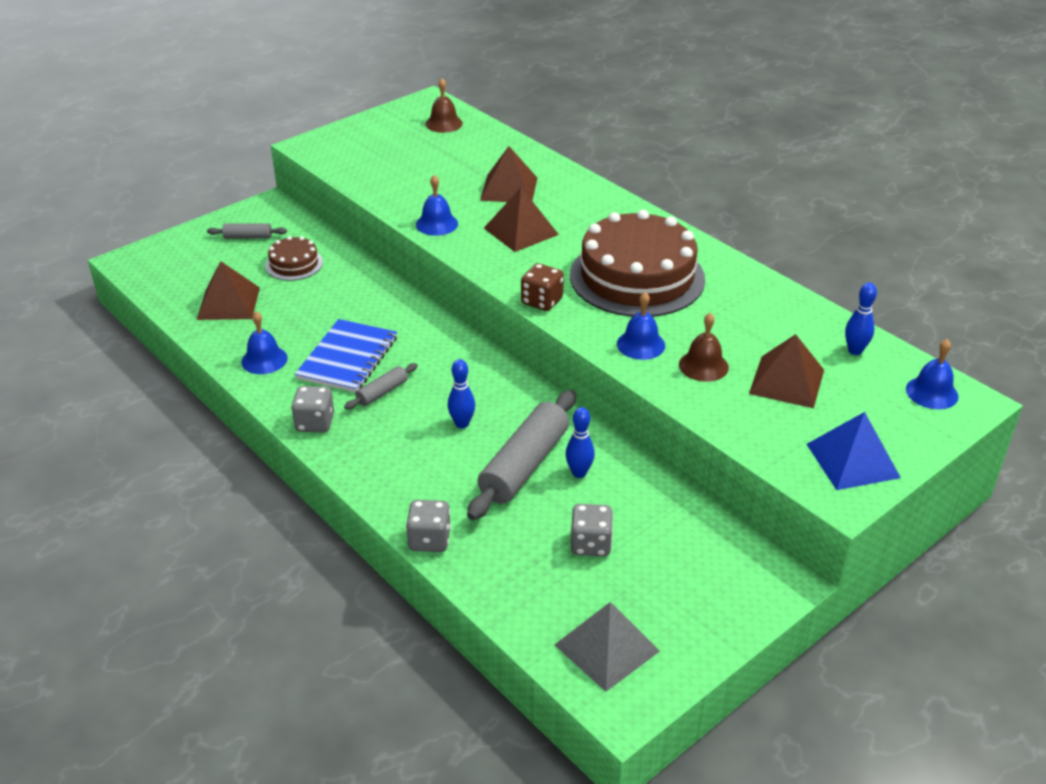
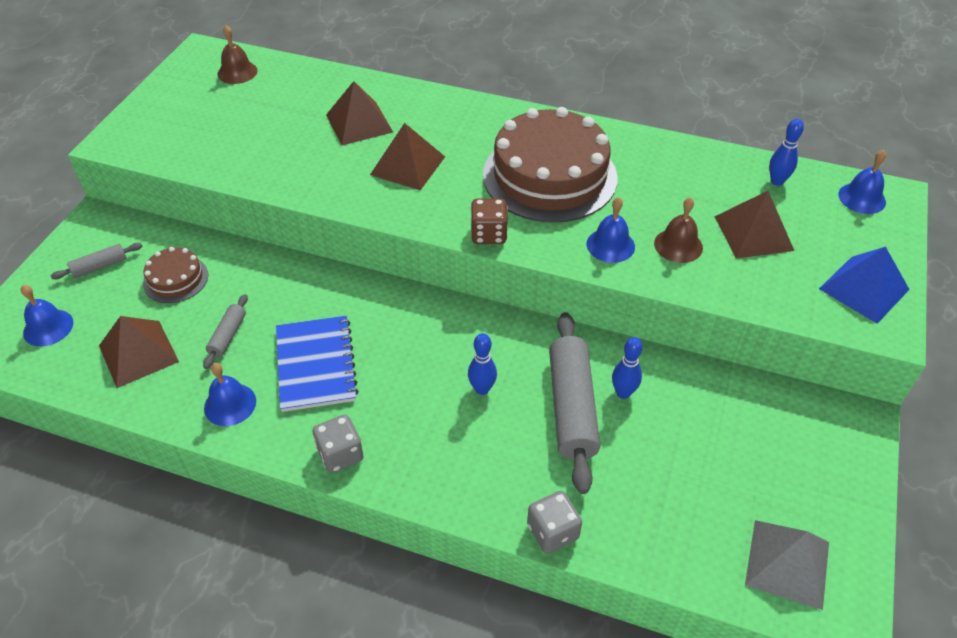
camera: 30 degrees left, 10 degrees up
grey rolling pin [344,363,418,410] -> grey rolling pin moved to [203,294,248,369]
blue bell [416,175,458,236] -> blue bell moved to [21,285,73,346]
grey dice [571,504,613,557] -> none

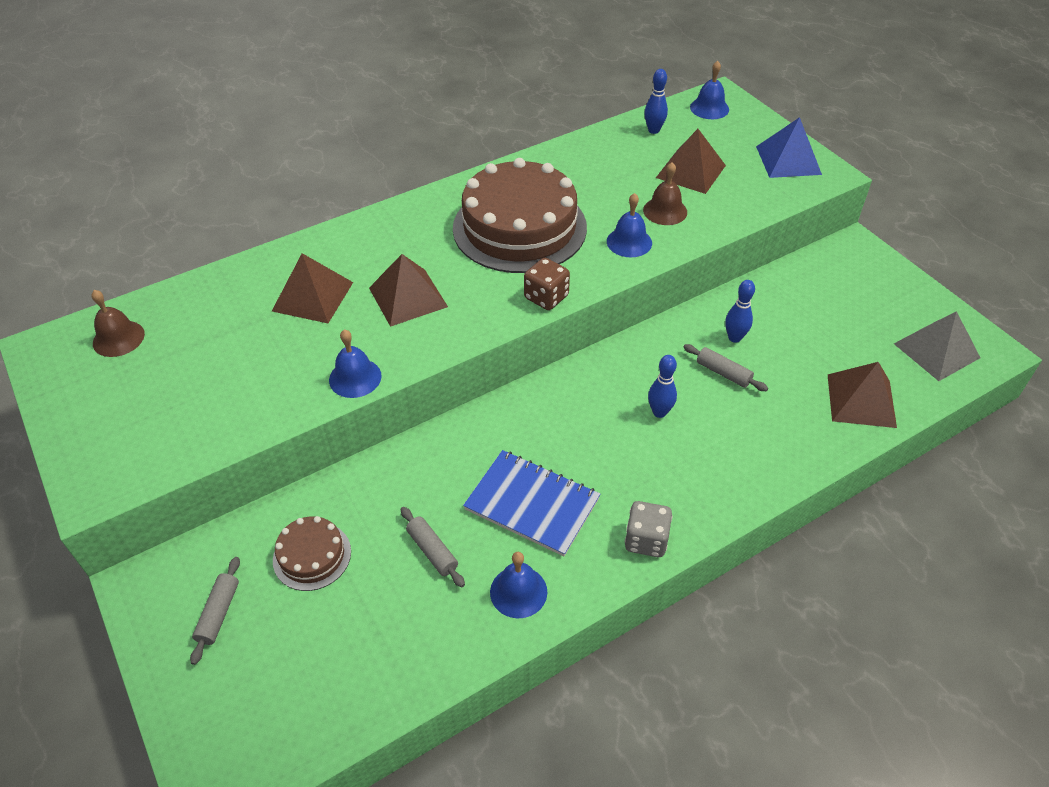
camera: 50 degrees left, 0 degrees up
blue bell [21,285,73,346] -> blue bell moved to [329,329,381,398]
brown pyramid [99,316,179,388] -> brown pyramid moved to [828,362,897,428]
grey dice [527,491,582,554] -> none
grey rolling pin [549,312,600,494] -> grey rolling pin [684,344,768,391], size x0.49

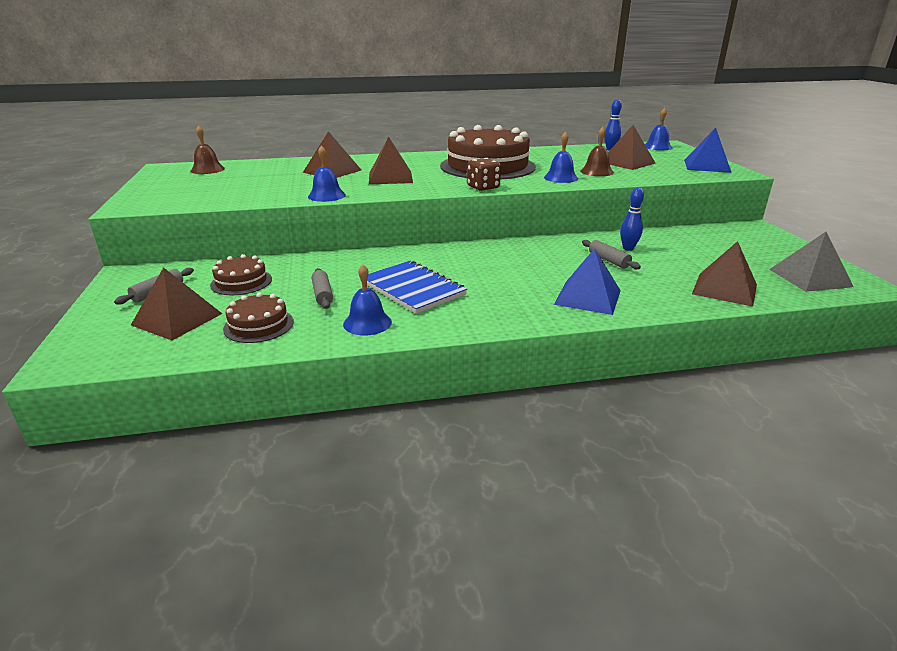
camera: 20 degrees right, 20 degrees down
grey dice [625,501,672,557] -> none
blue bowling pin [648,355,677,418] -> none
none -> brown pyramid [131,267,222,340]
none -> brown cake [223,293,294,343]
none -> blue pyramid [554,248,621,315]

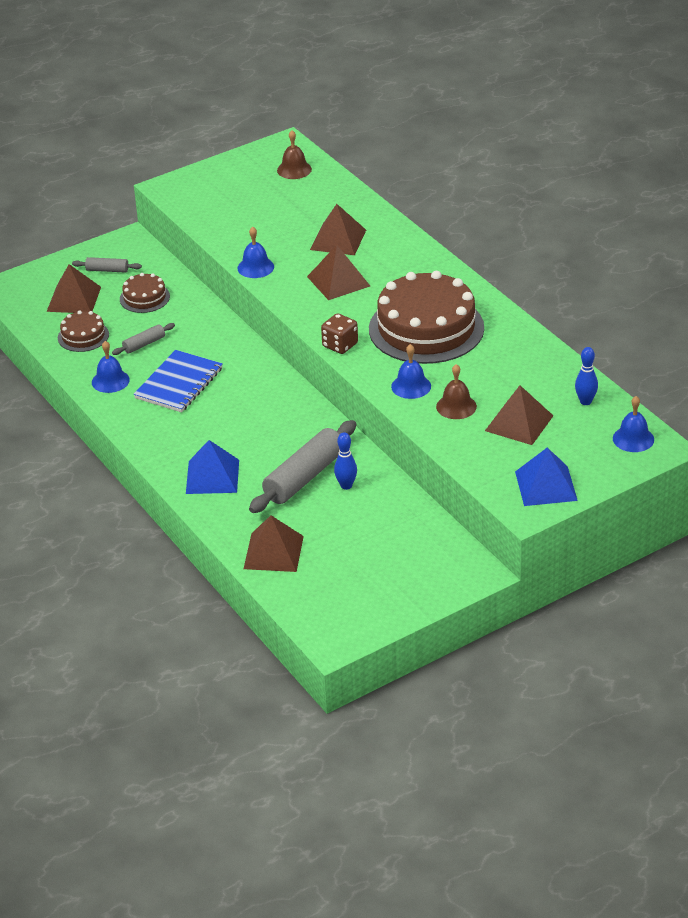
camera: 70 degrees right, 10 degrees up
grey rolling pin [582,240,641,269] -> grey rolling pin [249,420,357,513], size x2.06
grey pyramid [769,232,854,292] -> none

